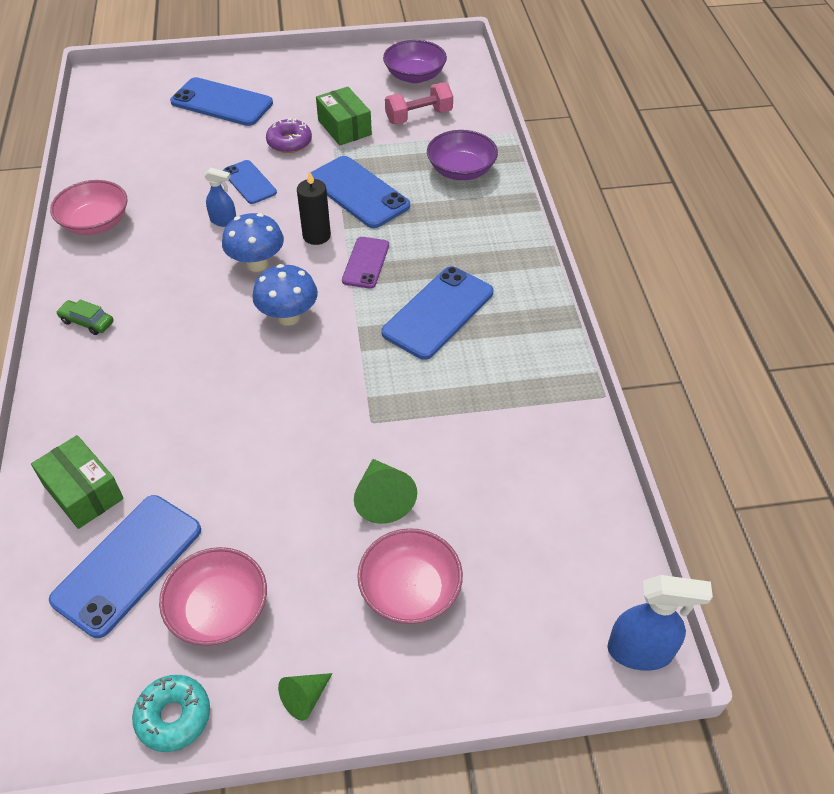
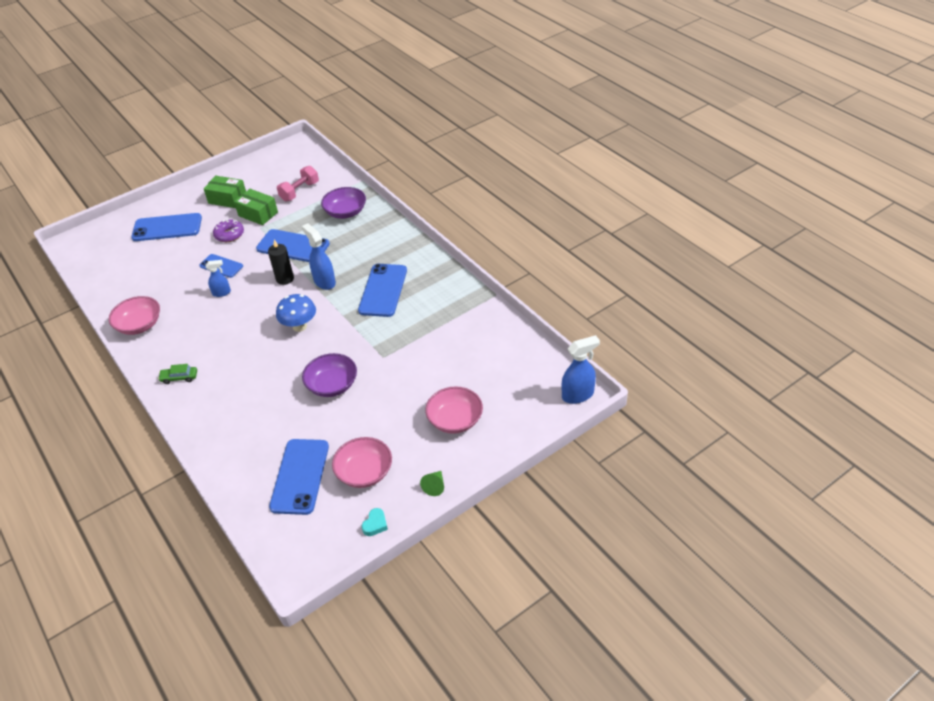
camera: 25 degrees left, 5 degrees down
green box [31,435,124,529] -> green box moved to [204,176,246,208]
turquoise donut [132,675,210,752] -> turquoise heart [362,508,388,536]
blue mushroom [222,213,284,272] -> none
purple phone [342,237,389,289] -> blue spray bottle [302,223,336,290]
green cone [354,459,417,524] -> none
purple bowl [383,40,447,83] -> purple bowl moved to [302,353,357,397]

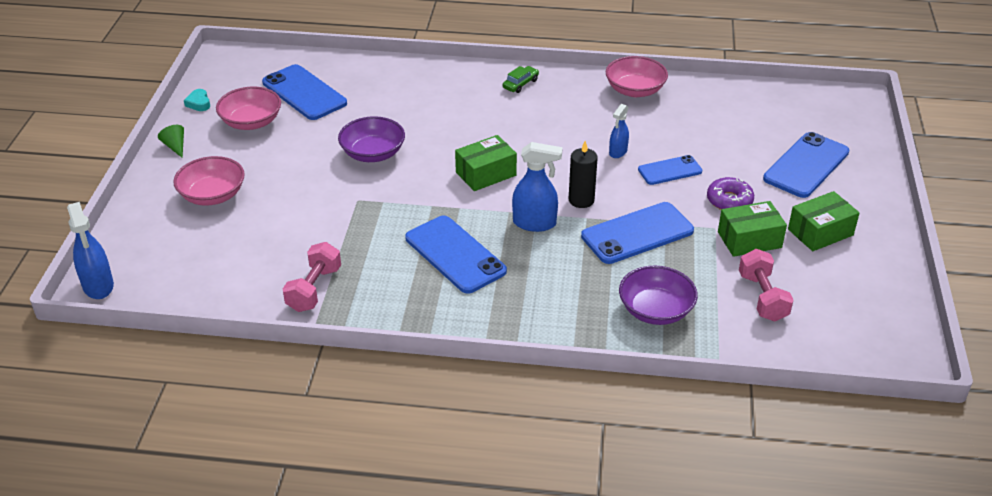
camera: 130 degrees right, 5 degrees down
blue mushroom [276,294,316,332] -> green box [455,135,517,191]
blue spray bottle [562,335,600,404] -> blue spray bottle turned 45 degrees counterclockwise [67,202,114,299]
none -> pink dumbbell [283,242,341,312]

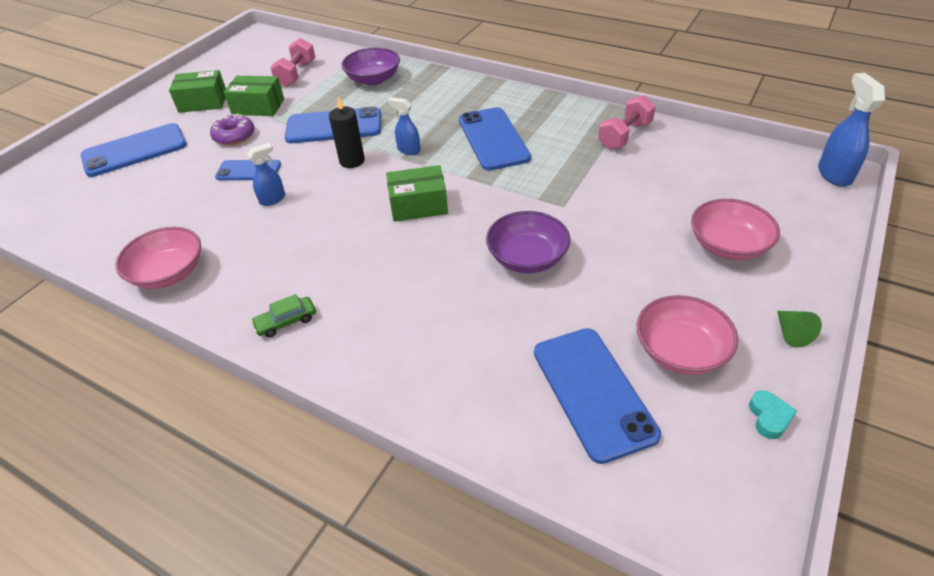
camera: 155 degrees left, 5 degrees up
blue spray bottle [512,142,563,232] -> blue spray bottle [388,97,420,155], size x0.62

